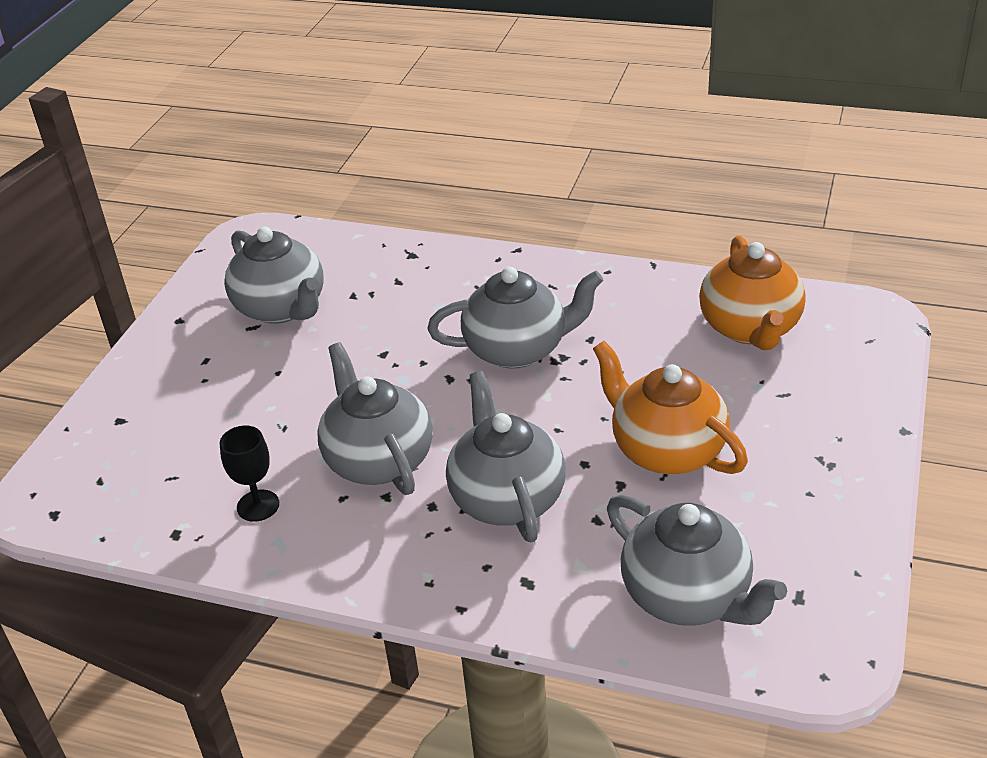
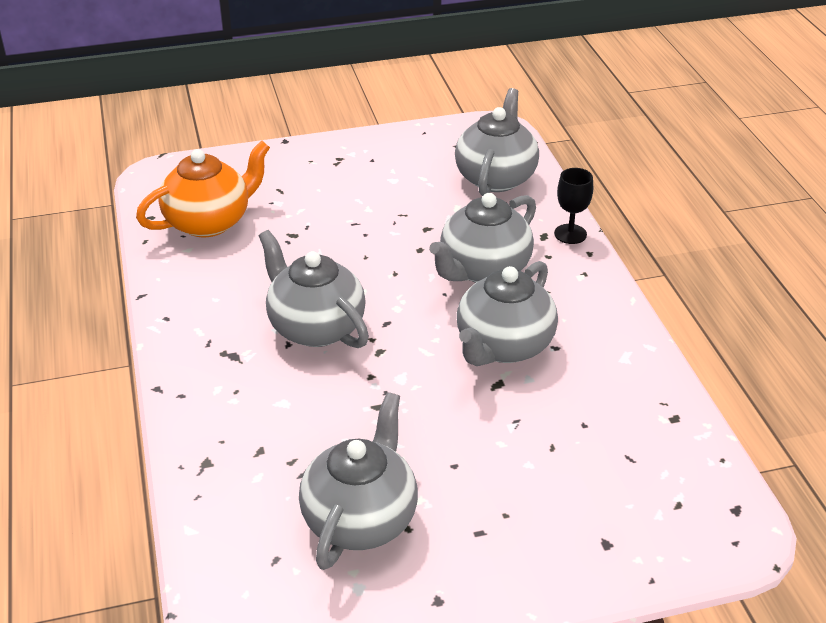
camera: 125 degrees left, 0 degrees up
black goblet [220,425,279,522] -> black goblet moved to [554,168,593,244]
orange teapot [593,341,748,474] -> none

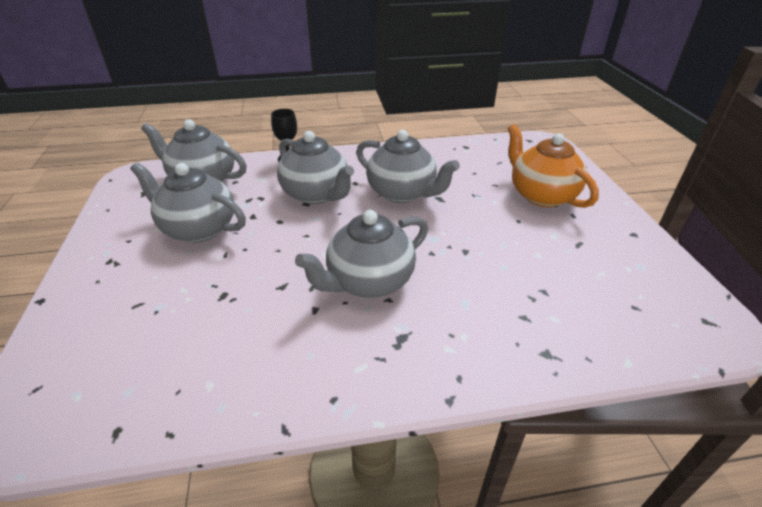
camera: 85 degrees left, 0 degrees up
orange teapot [136,141,270,237] -> orange teapot moved to [508,124,599,208]
grey teapot [299,392,418,570] -> grey teapot moved to [130,162,246,243]

